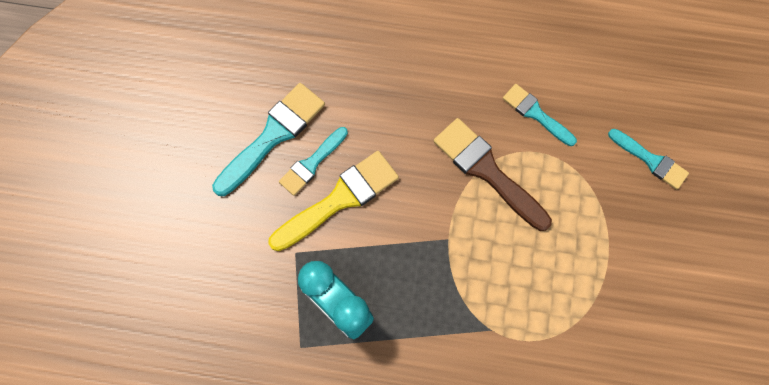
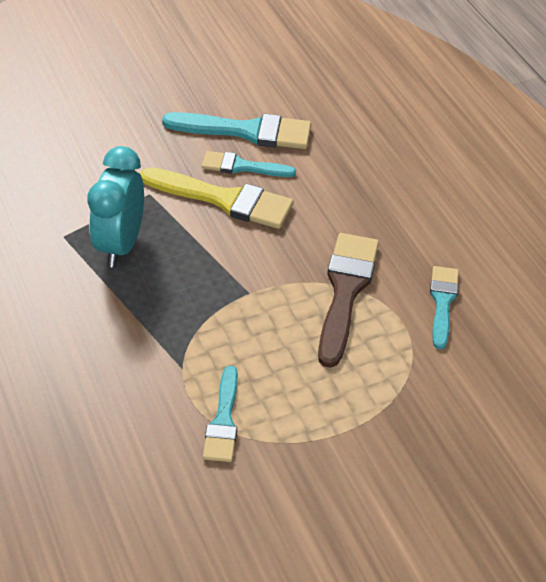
camera: 55 degrees right, 25 degrees down
turquoise brush [608,129,689,189] -> turquoise brush moved to [203,366,238,462]

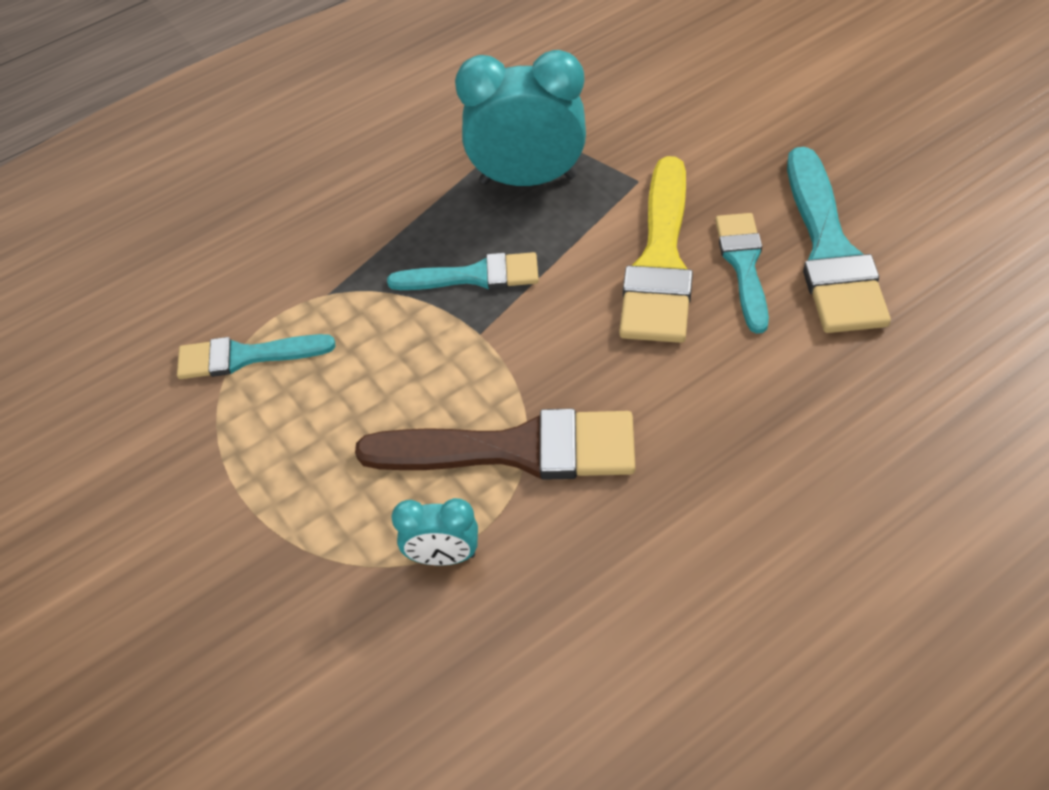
camera: 85 degrees right, 5 degrees up
turquoise brush [430,266,459,349] -> turquoise brush moved to [387,252,539,290]
none -> turquoise clock [391,498,478,565]

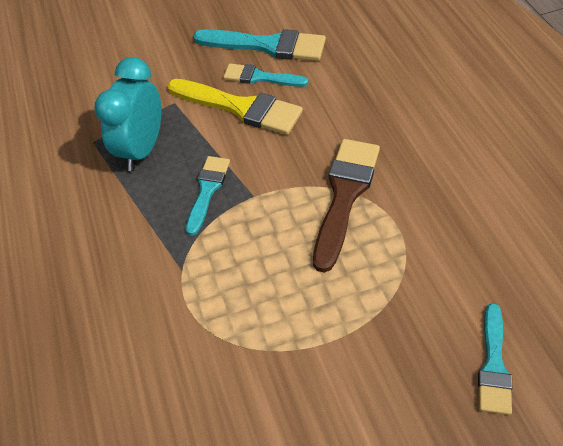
camera: 75 degrees left, 0 degrees up
turquoise brush [177,334,335,379] -> turquoise brush moved to [478,303,512,415]
turquoise clock [391,498,478,565] -> none

